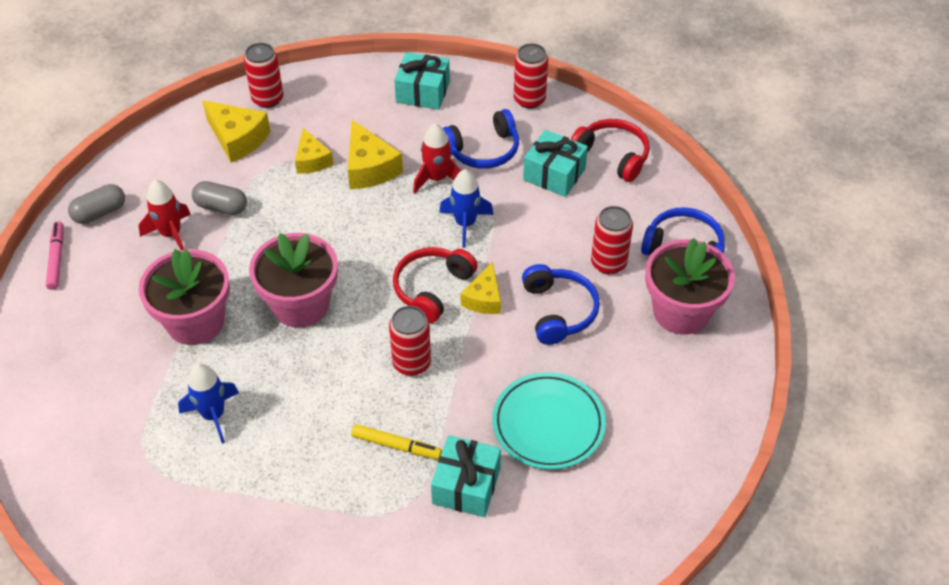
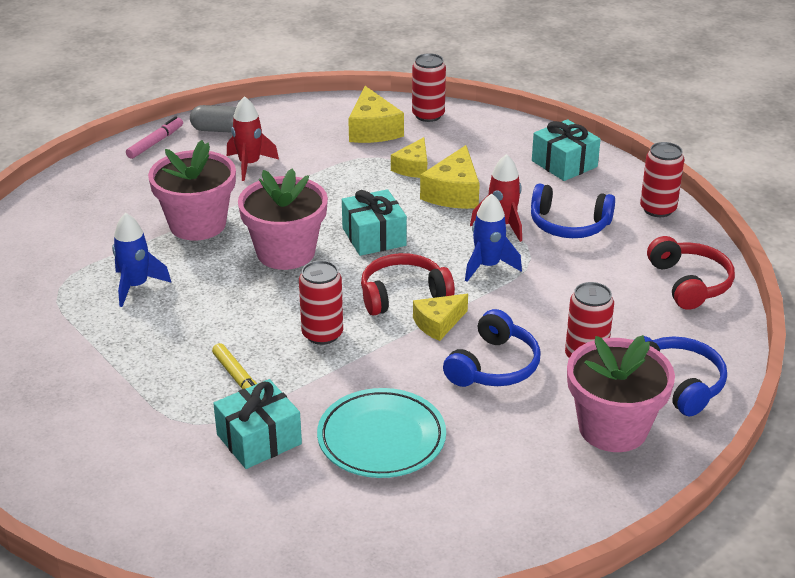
camera: 40 degrees right, 15 degrees down
grey capsule [192,181,247,215] -> none
turquoise gift [523,130,588,197] -> turquoise gift moved to [342,189,407,256]

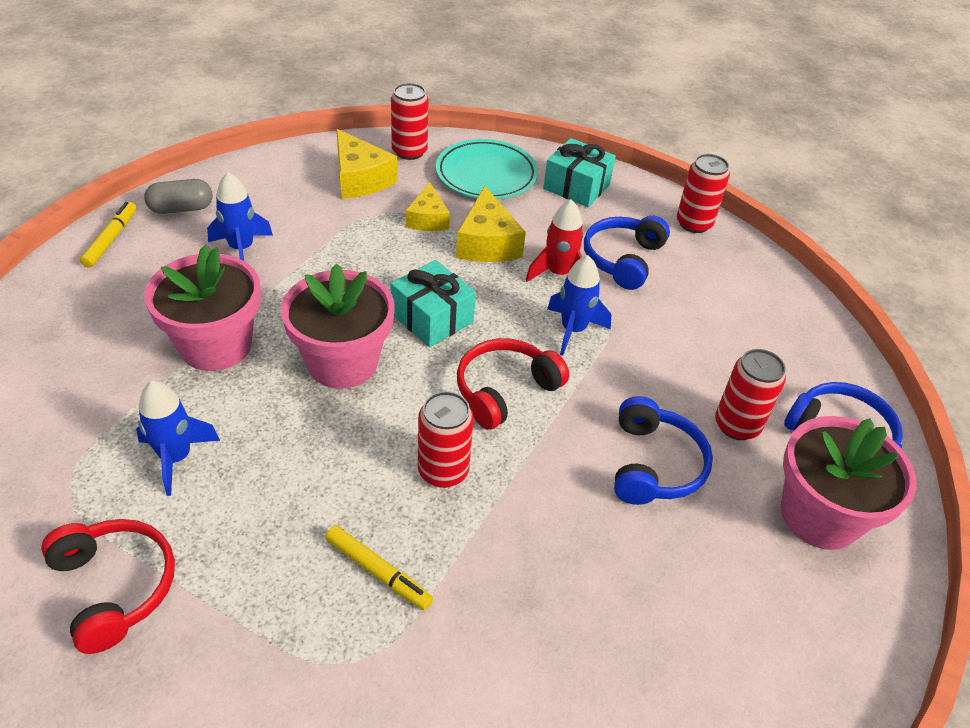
camera: 25 degrees left, 10 degrees up
pink marker [126,116,183,159] -> yellow marker [80,202,136,268]
turquoise gift [213,379,302,469] -> none
red rocket [227,96,279,181] -> blue rocket [207,172,273,261]
turquoise plate [317,388,446,478] -> turquoise plate moved to [436,139,538,199]
yellow cheese [413,294,468,341] -> none
blue headphones [531,183,615,238] -> blue headphones turned 120 degrees clockwise [584,216,670,290]
red headphones [647,236,735,310] -> red headphones moved to [41,519,175,654]

